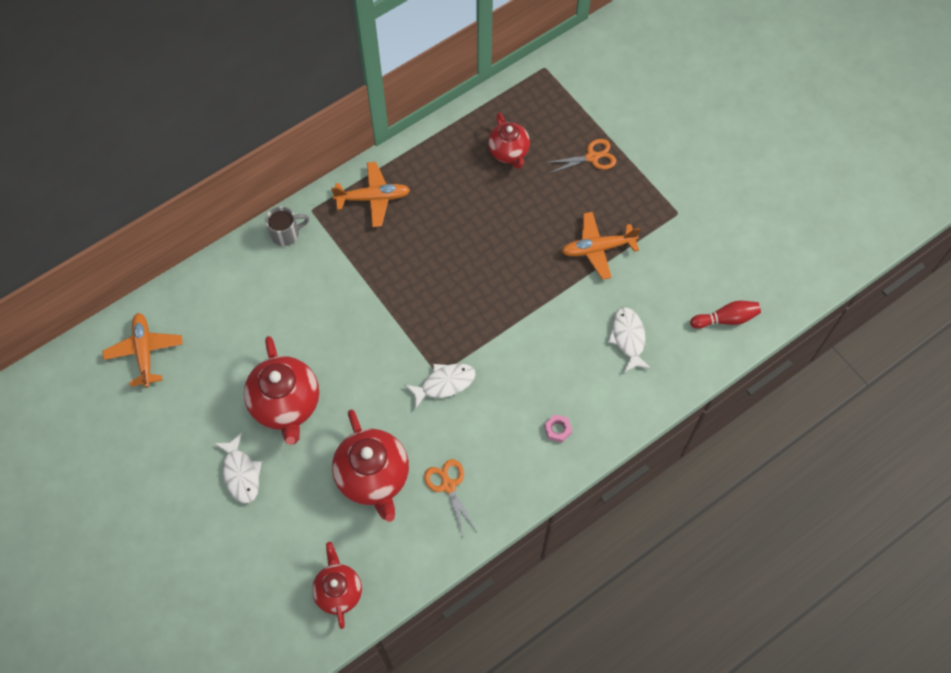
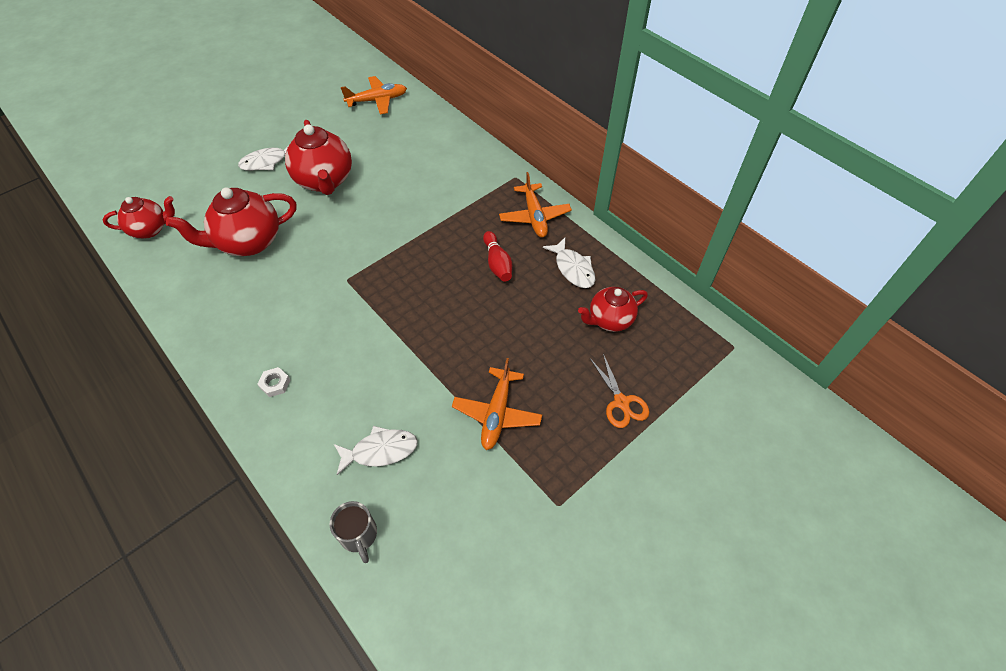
camera: 85 degrees right, 10 degrees down
red teapot [244,336,319,445] -> red teapot turned 90 degrees counterclockwise [285,120,352,195]
grey mug [265,206,309,246] -> grey mug moved to [330,501,377,563]
white fish [404,363,476,409] -> white fish moved to [543,238,595,288]
orange scissors [424,459,477,535] -> none
pink nut [544,414,572,443] -> white nut [257,367,290,397]
orange plane [561,212,640,280] -> orange plane turned 150 degrees counterclockwise [452,358,542,450]
red bowling pin [690,301,761,329] -> red bowling pin moved to [483,231,512,282]

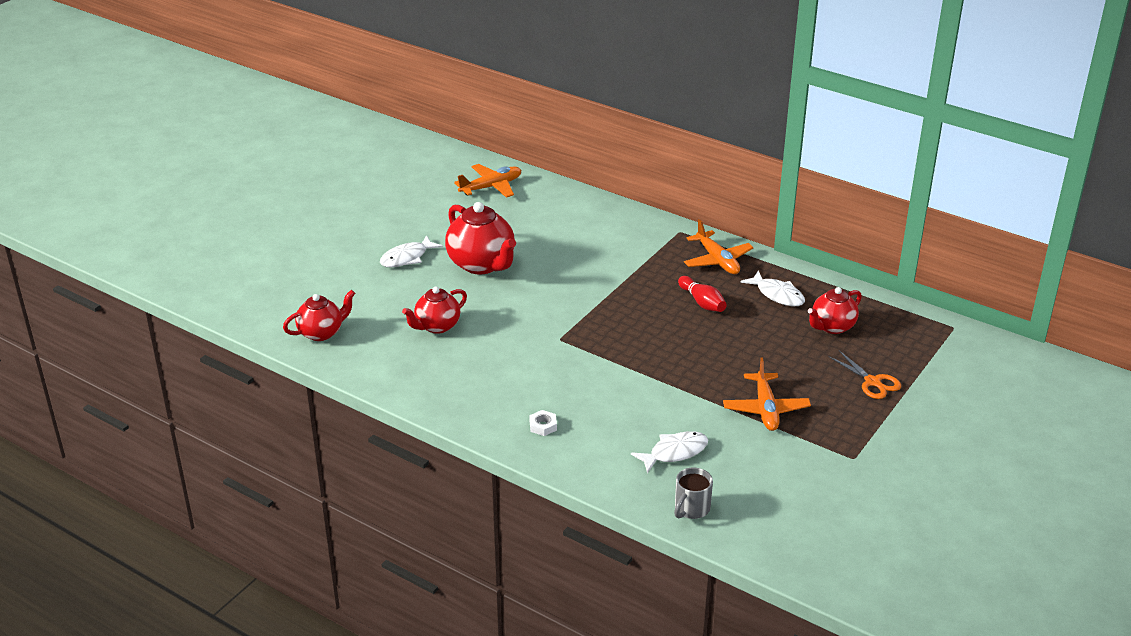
camera: 15 degrees left, 20 degrees down
red teapot [166,187,296,256] -> red teapot [402,287,467,334], size x0.63
grey mug [330,501,377,563] -> grey mug turned 75 degrees clockwise [674,468,713,519]

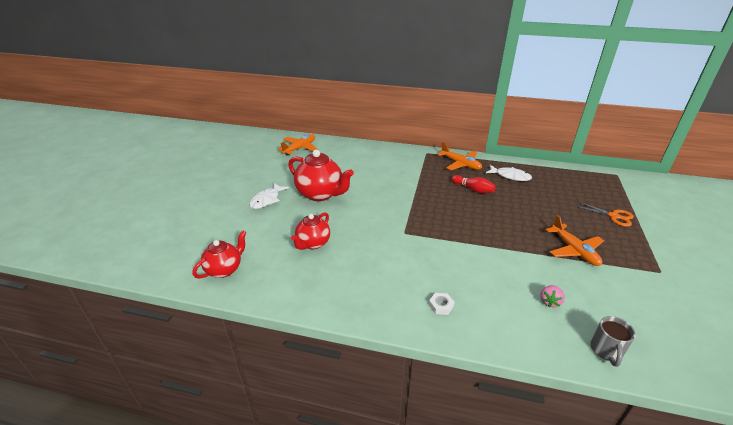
camera: 20 degrees left, 0 degrees up
white fish [631,431,708,473] -> pink strawberry [540,285,565,307]
red teapot [808,287,862,334] -> none

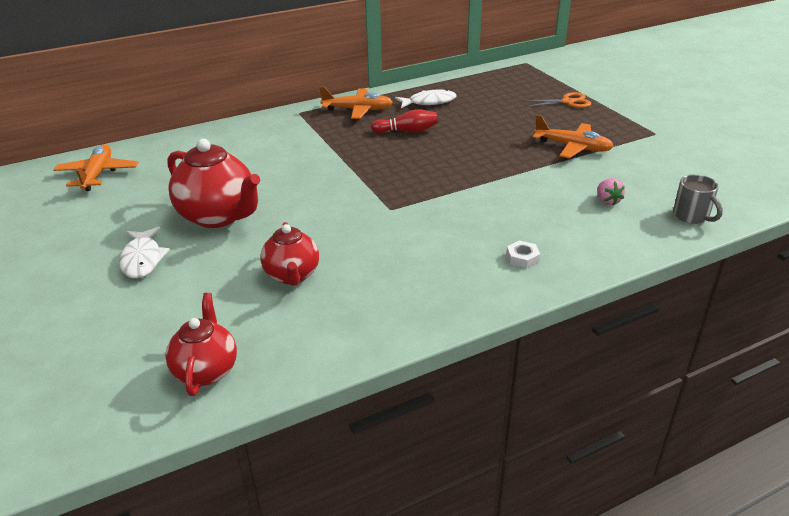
camera: 40 degrees left, 0 degrees up
red teapot [288,150,354,201] -> red teapot turned 45 degrees clockwise [167,139,260,228]

